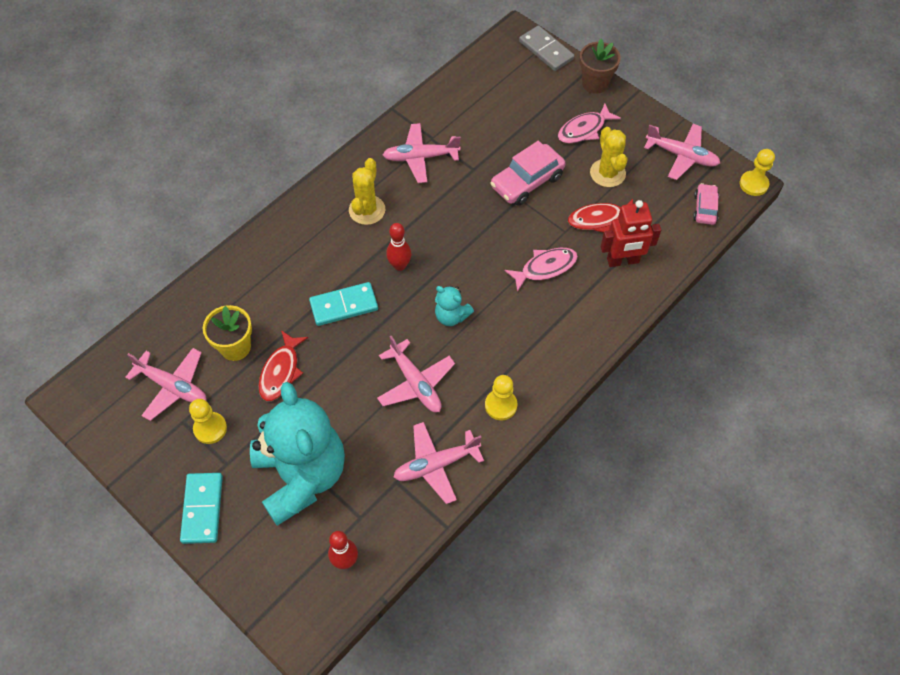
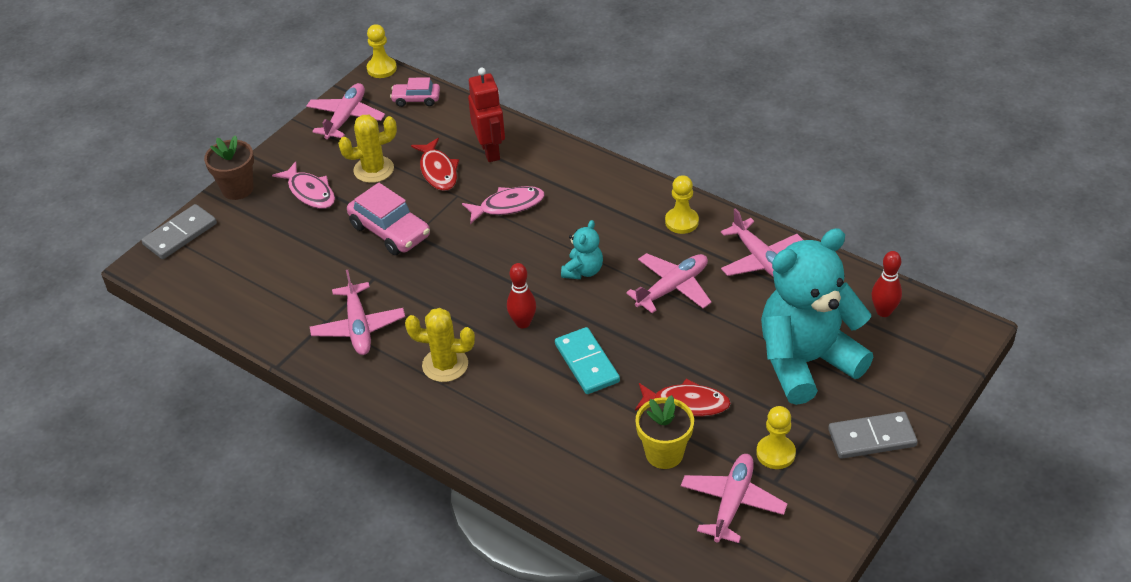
camera: 95 degrees left, 15 degrees down
turquoise domino [180,473,223,544] -> grey domino [828,412,917,459]
pink fish [504,248,578,292] -> pink fish turned 105 degrees clockwise [462,186,545,224]

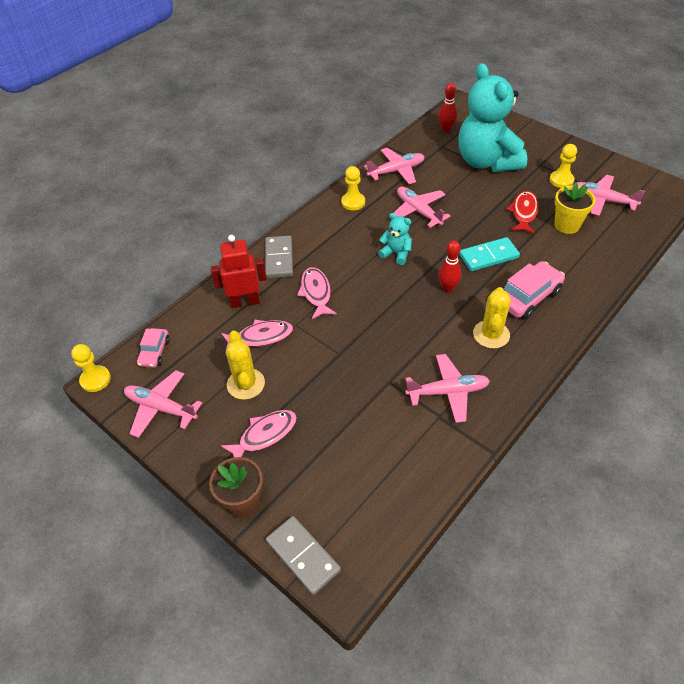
camera: 85 degrees left, 5 degrees up
pink car [347,183,430,255] -> pink car moved to [503,261,565,319]
red fish [411,138,459,191] -> pink fish [221,319,293,354]
grey domino [828,412,917,459] -> grey domino moved to [265,236,293,278]

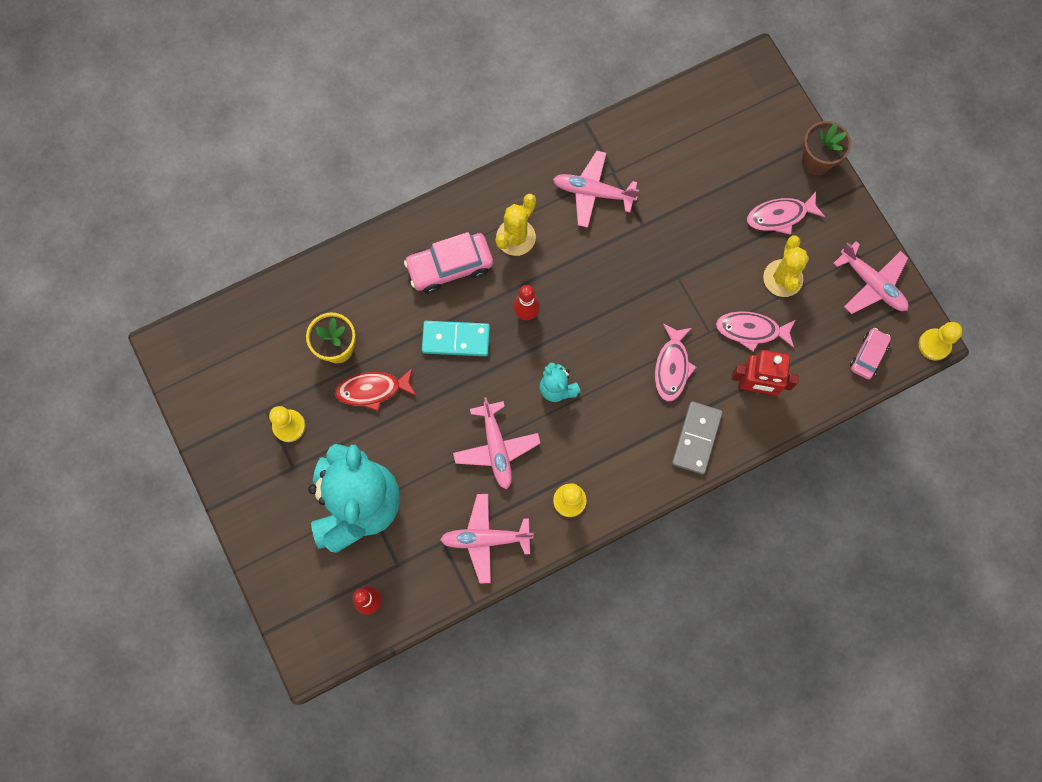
camera: 160 degrees left, 25 degrees up
grey domino [266,516,341,595] -> none
red fish [506,191,539,234] -> red fish turned 45 degrees clockwise [335,367,416,411]
pink plane [571,175,645,216] -> none

